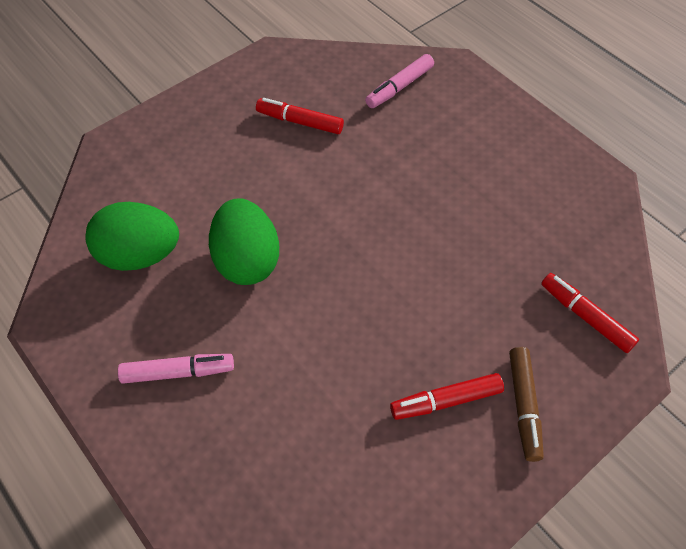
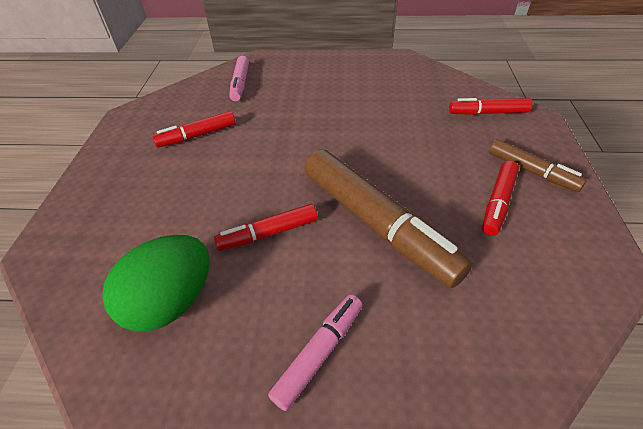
camera: 45 degrees left, 10 degrees down
green egg [209,198,279,285] -> red marker [214,204,318,251]
none -> brown marker [305,149,473,288]

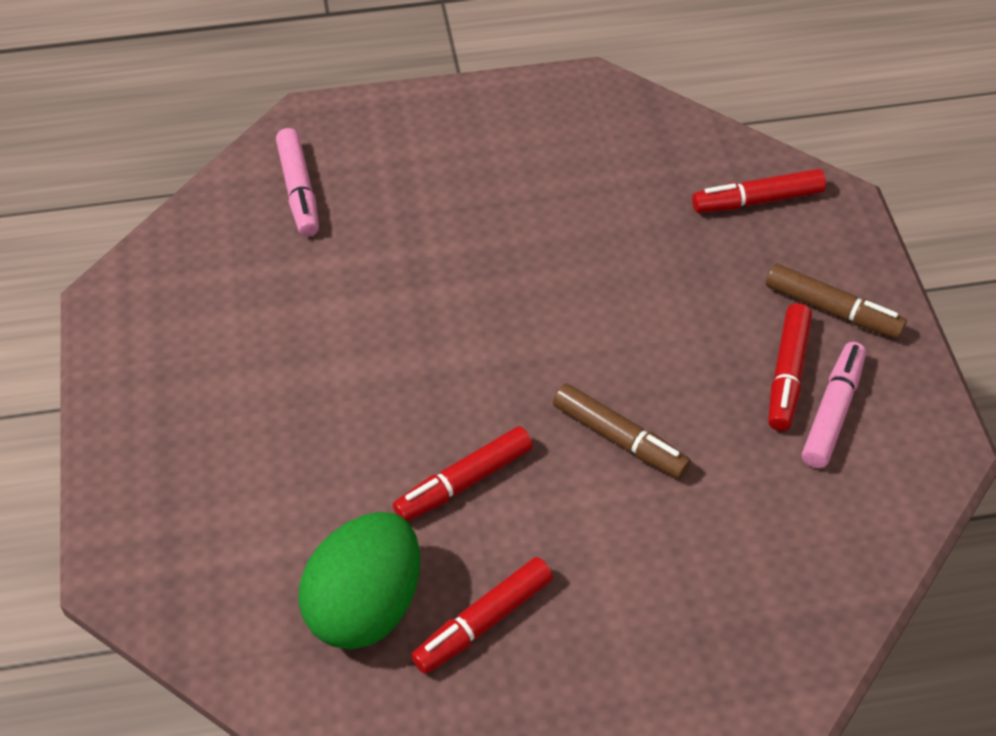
camera: 15 degrees left, 5 degrees up
red marker [152,111,236,147] -> red marker moved to [411,557,553,674]
pink marker [268,294,363,411] -> pink marker moved to [802,342,866,468]
brown marker [305,149,473,288] -> brown marker [553,383,691,479], size x0.52

